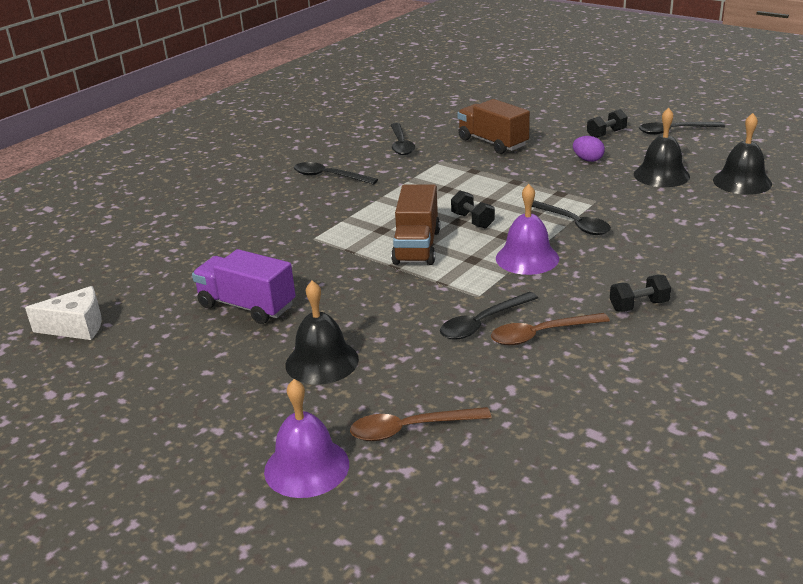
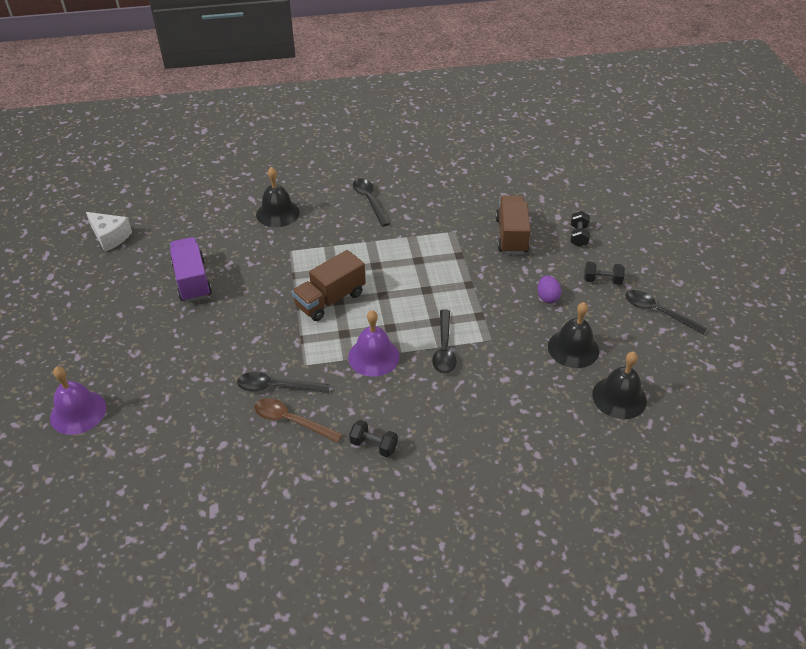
camera: 40 degrees right, 15 degrees up
black bell [286,281,359,385] -> black bell moved to [256,167,300,227]
brown spoon [350,407,492,441] -> none
black spoon [390,123,415,155] -> none
black dumbbell [451,191,495,229] -> black dumbbell moved to [570,211,590,247]

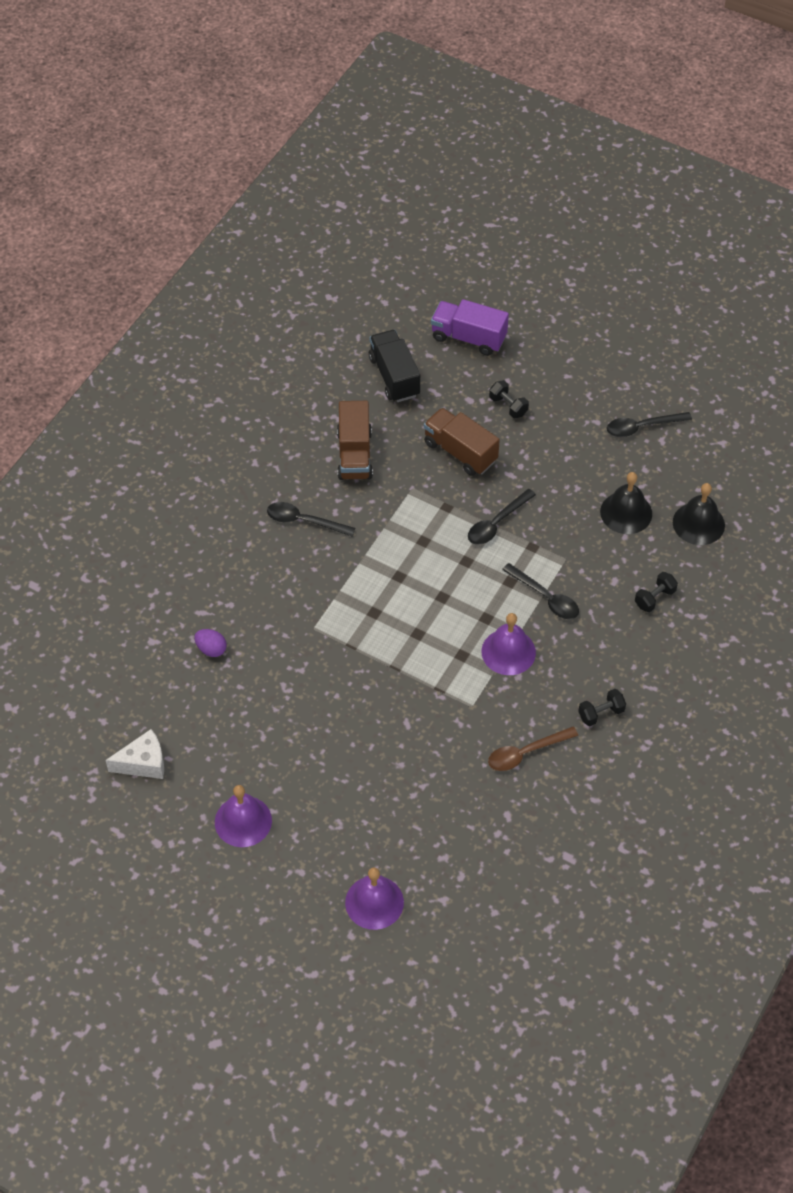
camera: 50 degrees left, 10 degrees up
purple truck [170,237,212,302] -> purple truck moved to [431,299,509,356]
black spoon [237,372,330,393] -> black spoon moved to [468,489,536,545]
black bell [256,167,300,227] -> none
brown truck [292,250,366,321] -> brown truck moved to [337,401,373,480]
purple egg [538,275,561,303] -> purple egg moved to [194,629,227,657]
black dumbbell [584,261,625,285] -> black dumbbell moved to [635,572,678,612]
none -> purple bell [215,785,272,847]
none -> black truck [369,330,420,402]

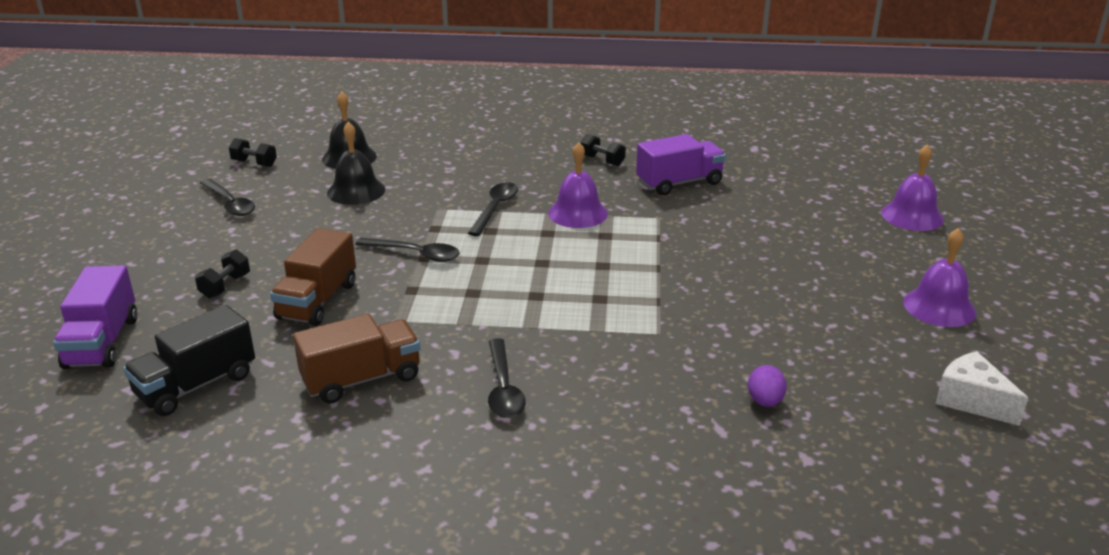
camera: 115 degrees left, 25 degrees down
brown spoon [488,727,578,771] -> purple truck [636,134,726,195]
black dumbbell [635,572,678,612] -> black dumbbell moved to [229,138,277,167]

